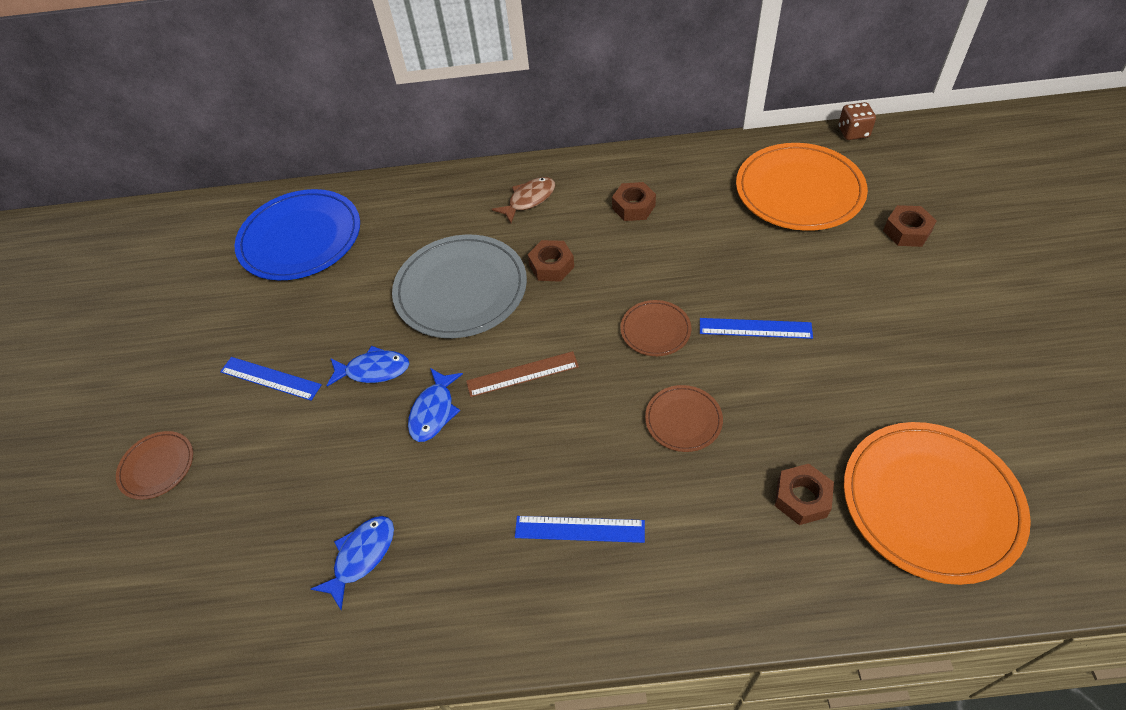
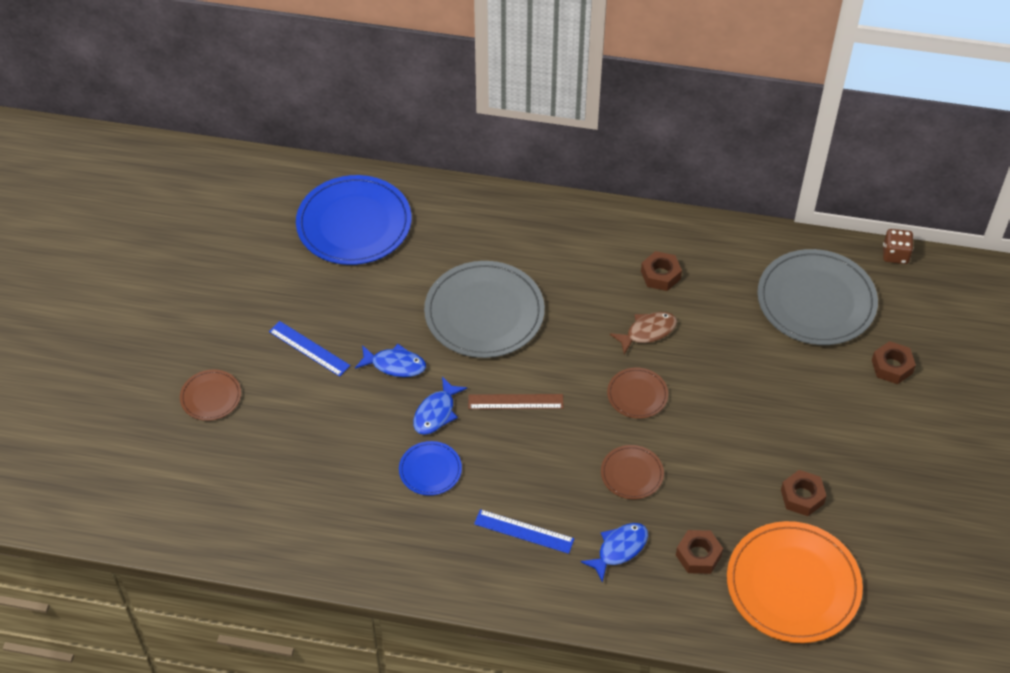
camera: 10 degrees right, 0 degrees up
blue fish [311,516,394,611] -> blue fish moved to [581,523,648,583]
brown fish [492,177,555,223] -> brown fish moved to [610,312,677,354]
brown nut [528,240,574,282] -> brown nut moved to [781,470,826,516]
blue ruler [700,318,813,339] -> none
orange plate [736,143,868,231] -> grey plate [757,249,878,345]
none -> blue plate [399,441,462,496]

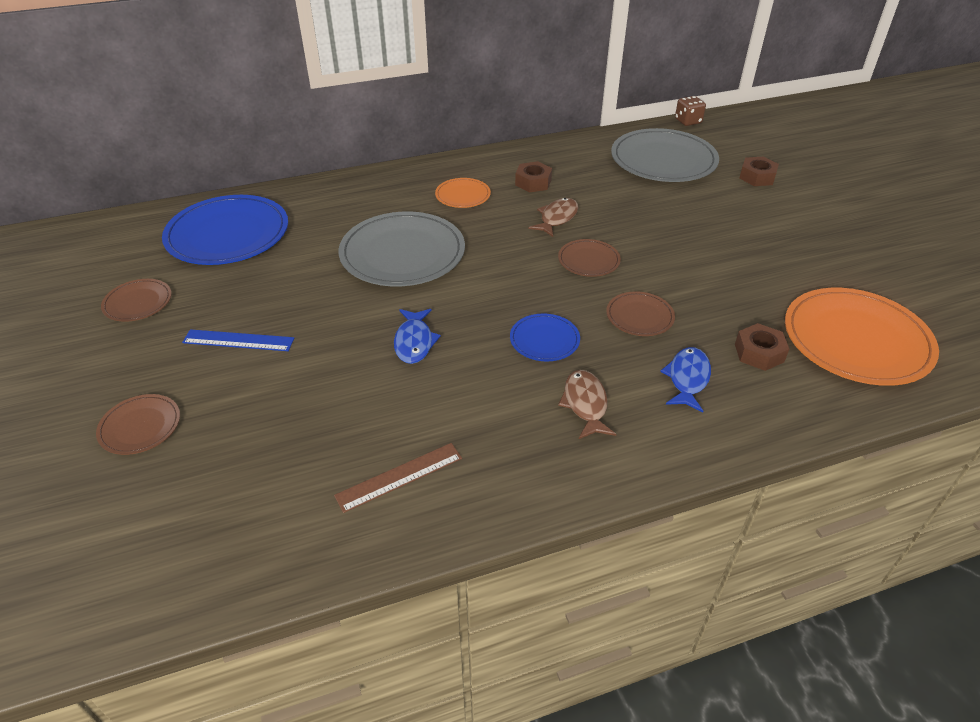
camera: 30 degrees left, 10 degrees down
blue fish [355,344,426,377] -> none
blue plate [399,441,462,496] -> blue plate moved to [510,313,580,361]
brown ruler [468,394,564,409] -> brown ruler moved to [334,443,462,513]
blue ruler [474,509,575,554] -> brown fish [558,370,616,439]
brown nut [781,470,826,516] -> none
none -> brown plate [101,279,172,322]
none -> orange plate [435,178,491,208]

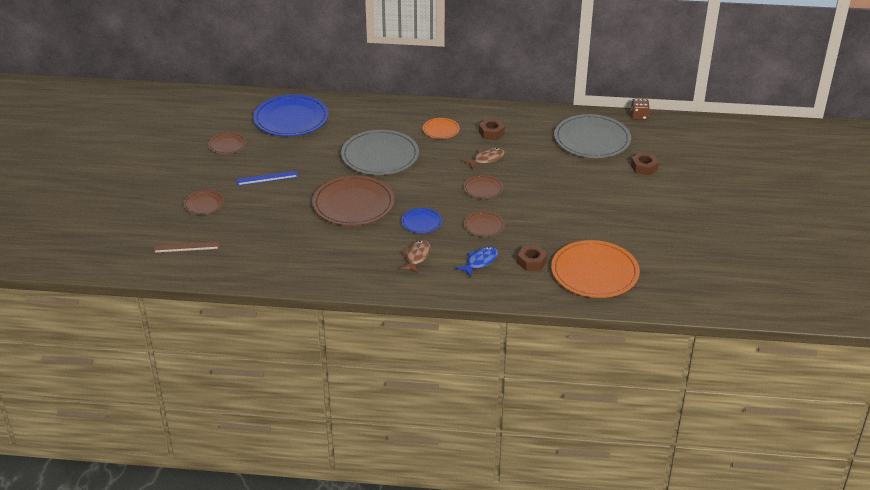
camera: 25 degrees right, 5 degrees down
blue ruler [182,329,294,351] -> blue ruler turned 45 degrees counterclockwise [236,171,298,186]
brown ruler [334,443,462,513] -> brown ruler moved to [153,242,220,253]
blue fish [394,309,441,364] -> brown plate [312,175,395,226]

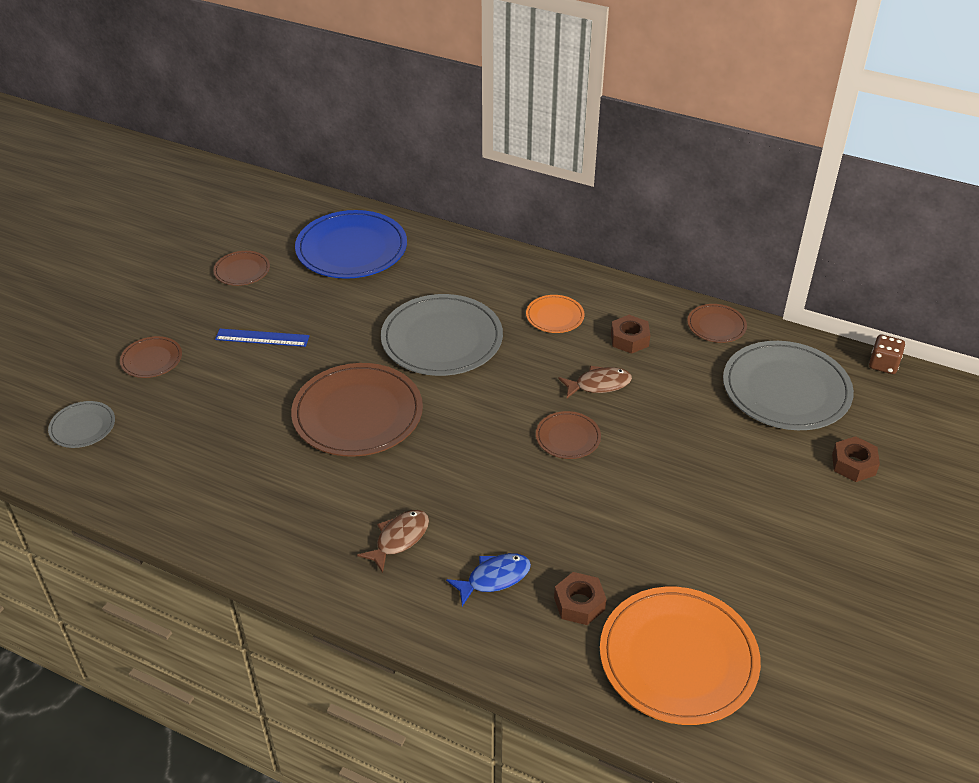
camera: 20 degrees right, 5 degrees up
brown ruler [153,242,220,253] -> grey plate [48,401,115,448]
blue plate [401,208,442,234] -> none
brown plate [464,211,505,237] -> brown plate moved to [687,304,747,343]

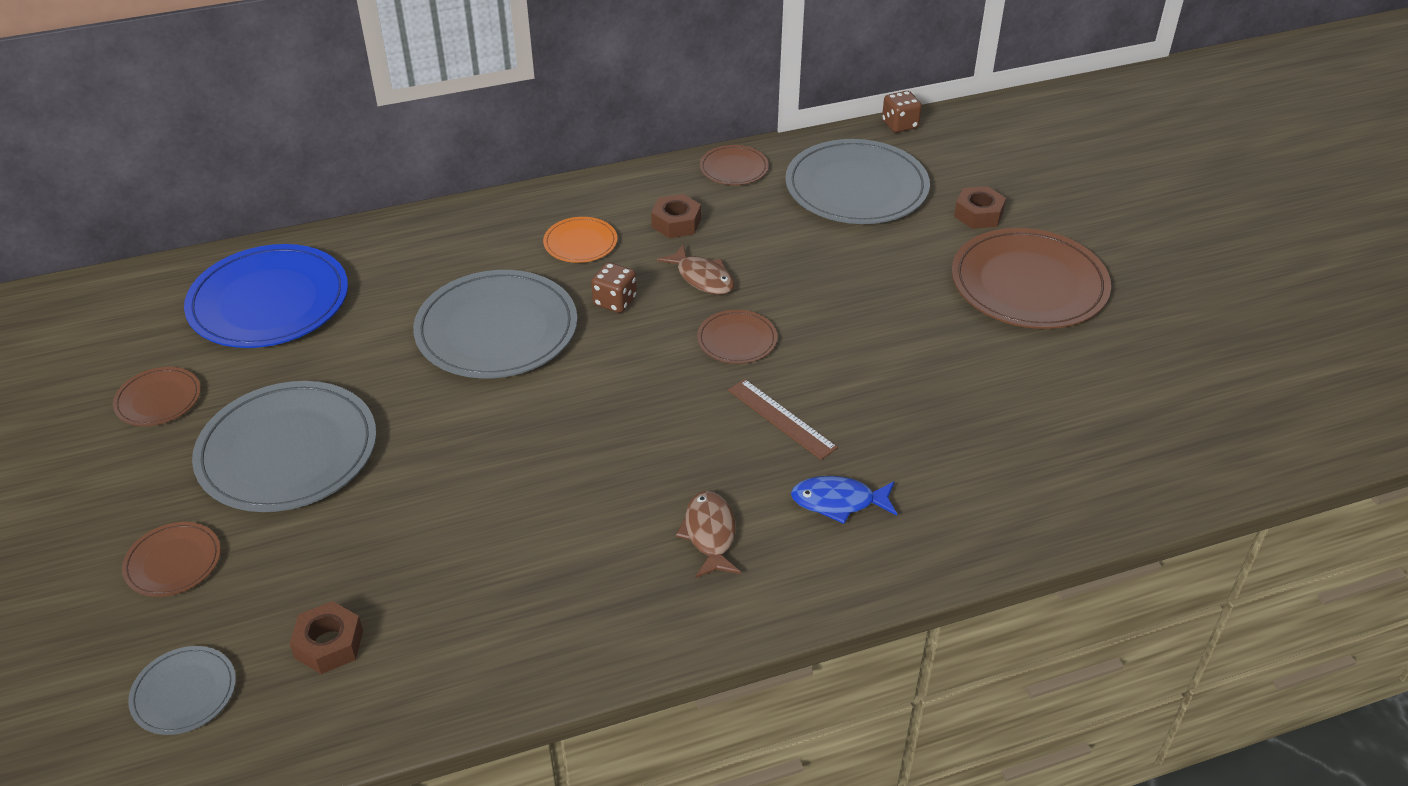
camera: 45 degrees left, 0 degrees up
blue ruler [215,329,309,347] -> grey plate [192,381,376,512]
brown plate [291,363,423,457] -> brown plate moved to [952,228,1111,329]
blue fish [446,553,531,606] -> blue fish turned 105 degrees counterclockwise [791,476,897,524]
brown nut [554,572,607,625] -> brown nut moved to [290,601,363,674]
brown fish [558,366,632,398] -> brown fish turned 105 degrees clockwise [657,245,734,295]
orange plate [600,587,761,725] -> none
none -> brown dice [591,262,637,313]
none -> brown ruler [728,379,838,460]

